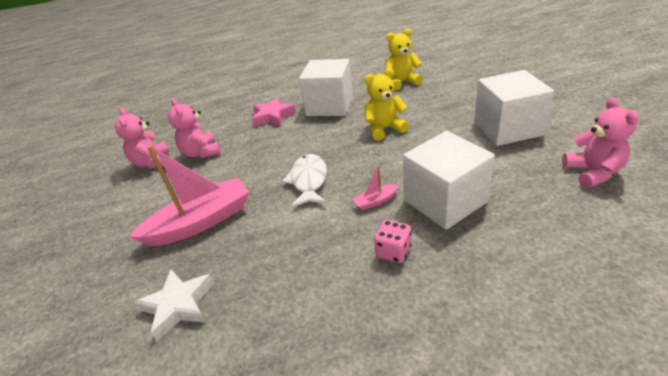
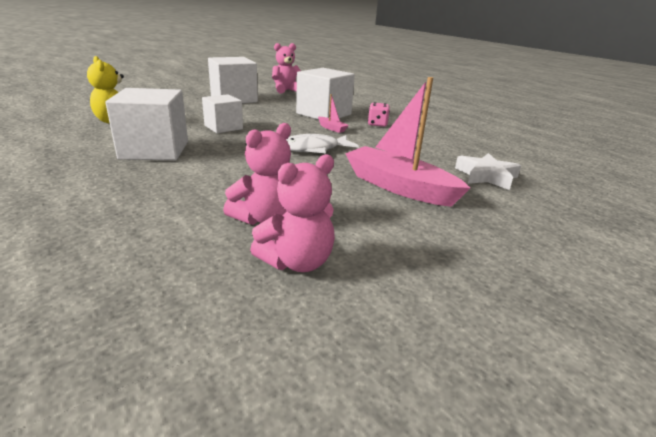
camera: 115 degrees left, 10 degrees down
pink star [252,97,296,127] -> none
yellow teddy bear [364,68,409,141] -> white cube [202,94,243,133]

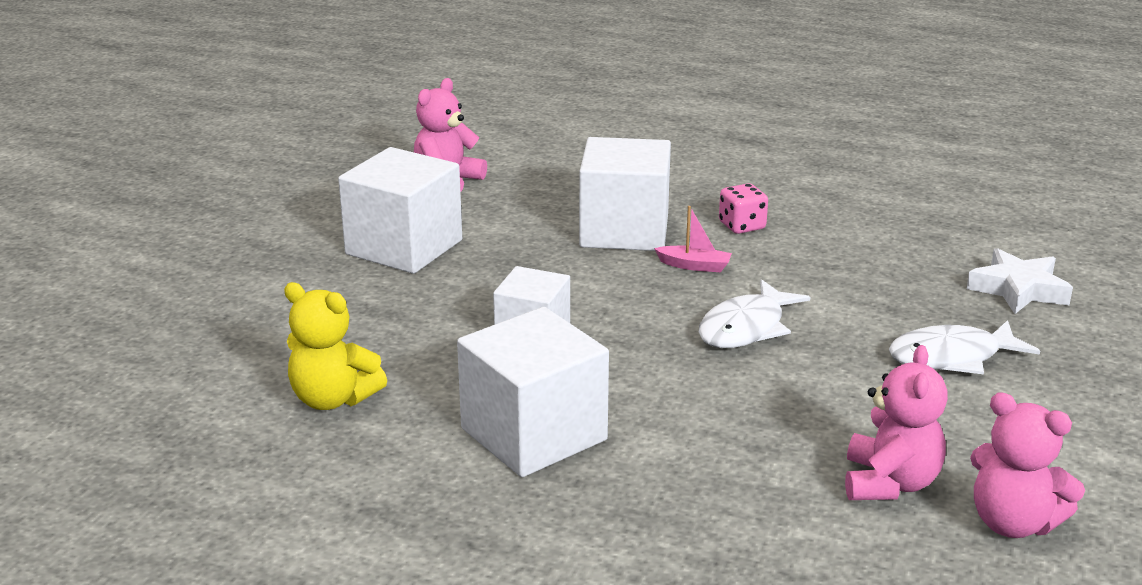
camera: 30 degrees left, 0 degrees up
pink teddy bear [250,154,335,272] -> pink teddy bear turned 105 degrees clockwise [970,392,1085,538]
pink boat [345,77,470,207] -> white fish [889,320,1040,374]

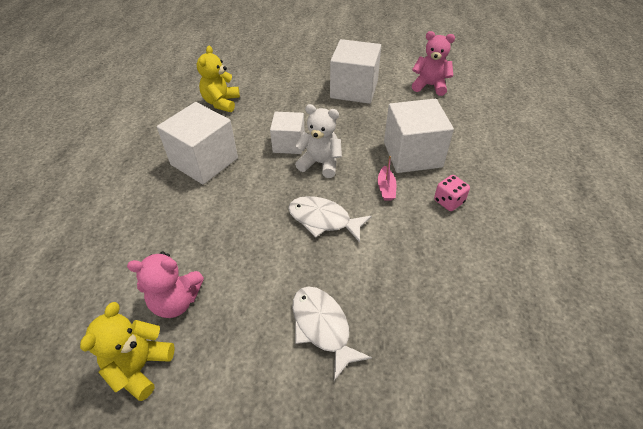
camera: 75 degrees right, 20 degrees up
white star [967,248,1073,314] -> none
pink teddy bear [970,392,1085,538] -> yellow teddy bear [80,302,175,401]
none -> white teddy bear [295,104,342,178]

